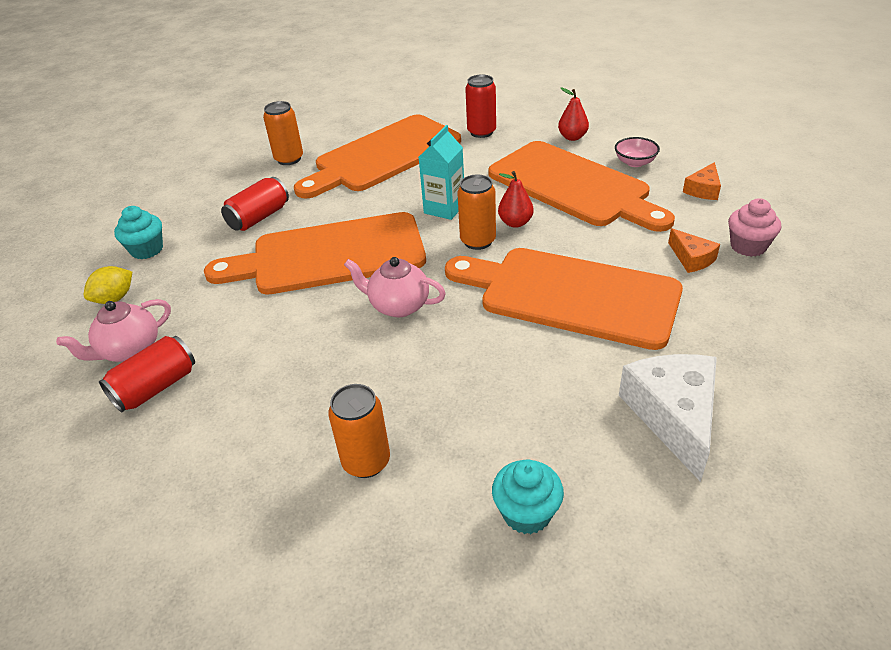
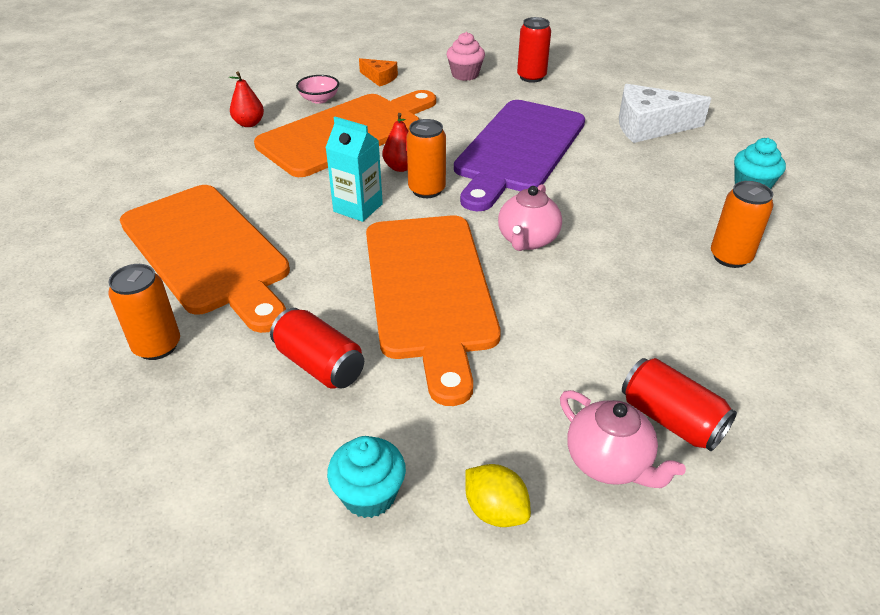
camera: 90 degrees left, 0 degrees up
orange cutting board [445,248,683,350] -> purple cutting board [454,100,585,211]
red can [465,74,496,138] -> red can moved to [517,17,551,83]
orange cheese [668,228,720,273] -> none

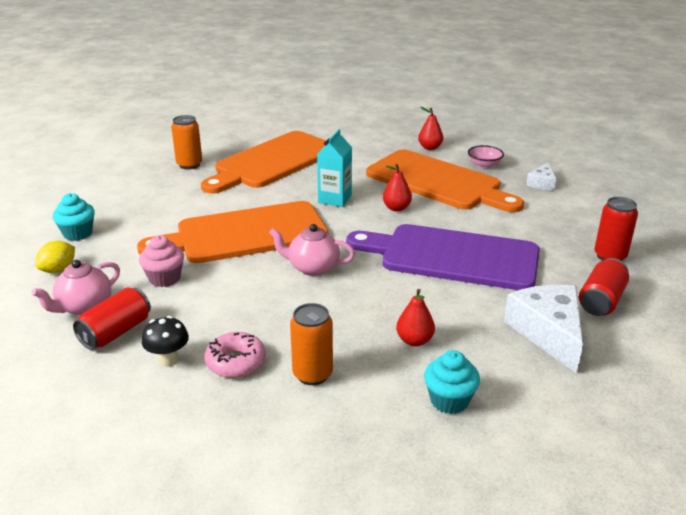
camera: 80 degrees right, 10 degrees down
red can [270,308,364,389] -> red can moved to [579,258,629,316]
orange cheese [359,58,398,87] -> white cheese [526,163,556,190]
orange can [406,119,446,198] -> none
pink cupcake [447,32,485,81] -> pink cupcake moved to [139,235,184,287]
none -> black mushroom [142,316,189,367]
none -> pink donut [204,332,266,378]
none -> red pear [396,289,435,346]

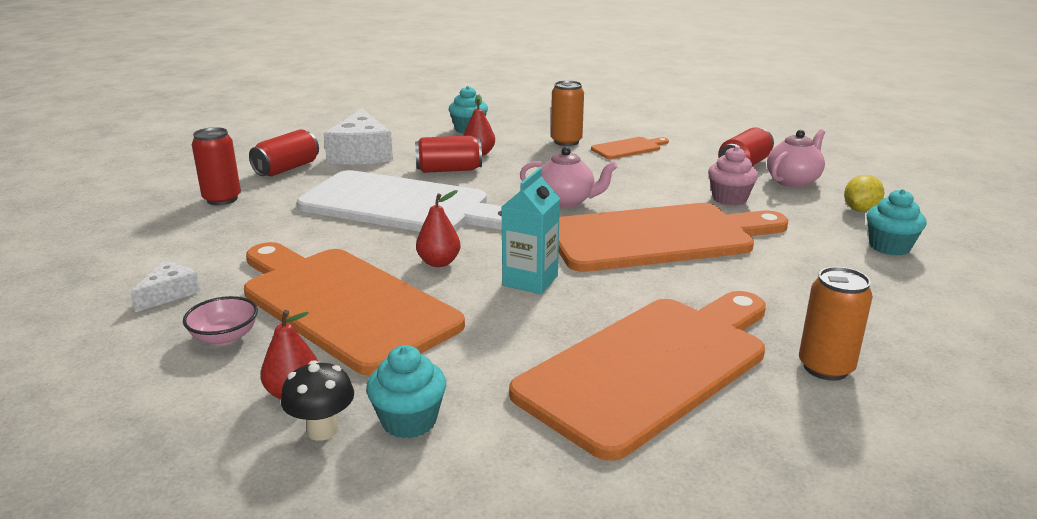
camera: 175 degrees left, 5 degrees down
black mushroom [142,316,189,367] -> black mushroom moved to [281,360,354,441]
pink donut [204,332,266,378] -> orange cutting board [591,137,669,159]
purple cutting board [346,224,540,290] -> white cutting board [297,170,502,232]
none -> turquoise cupcake [366,345,446,438]
none -> red can [415,135,482,173]

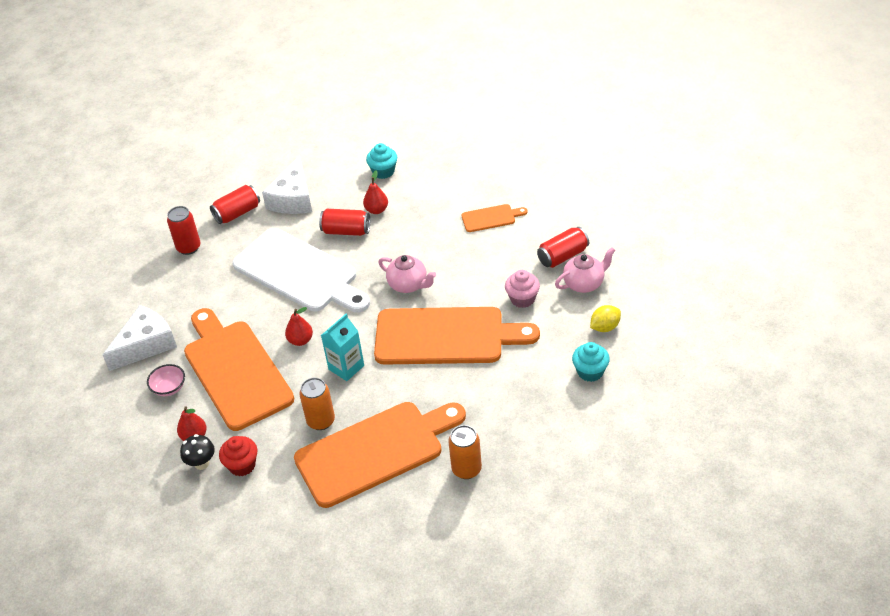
camera: 20 degrees right, 20 degrees up
white cheese [130,261,200,312] -> white cheese [103,305,177,371], size x1.91
turquoise cupcake [366,345,446,438] -> red cupcake [219,436,258,476]
orange can [551,80,584,146] -> orange can moved to [299,377,335,430]

